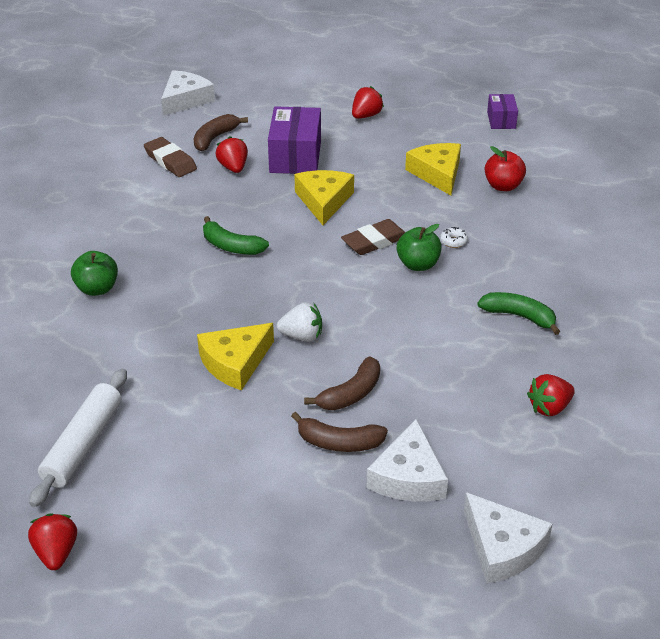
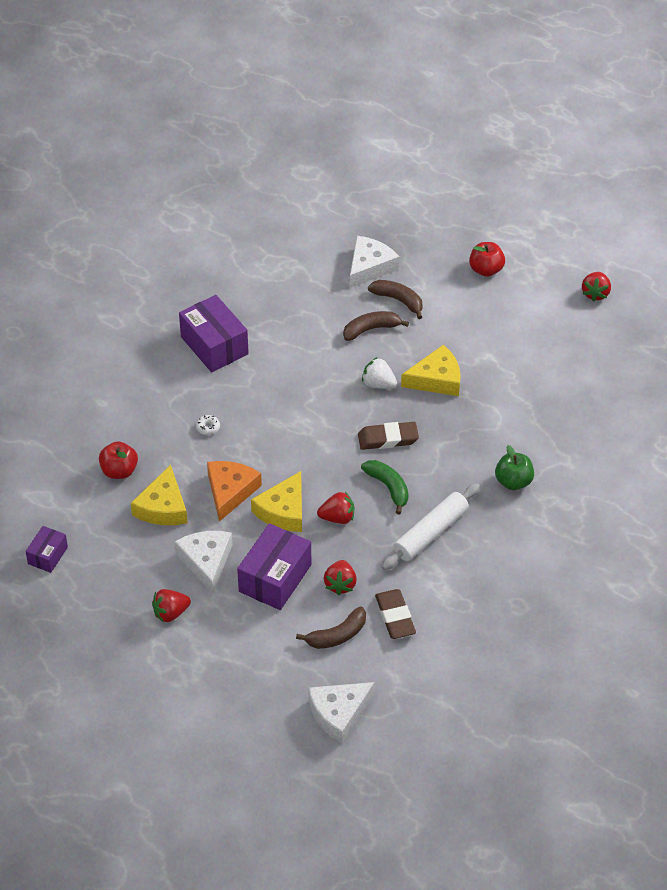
camera: 155 degrees left, 10 degrees up
white rolling pin [29,369,127,507] -> white rolling pin moved to [381,483,480,570]
brown eraser [341,219,405,255] -> brown eraser moved to [358,422,419,450]
green apple [397,224,442,271] -> none
white cheese [464,492,553,584] -> white cheese moved to [174,531,232,593]
green banana [477,292,560,335] -> purple box [179,295,249,372]
red strawberry [527,374,575,416] -> red strawberry moved to [317,491,354,524]
none -> orange cheese [207,461,262,521]
none -> red apple [469,242,505,277]

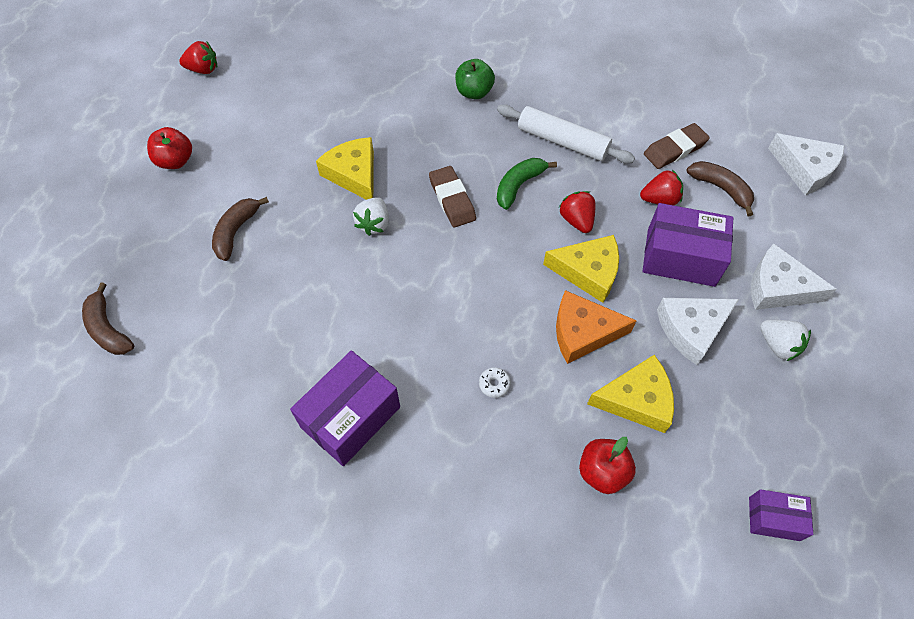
camera: 105 degrees left, 10 degrees up
red strawberry [152,589,191,623] -> white strawberry [760,320,811,361]
brown banana [343,311,409,341] -> brown banana moved to [82,282,134,355]
white cheese [350,236,399,288] -> white cheese moved to [751,243,837,310]

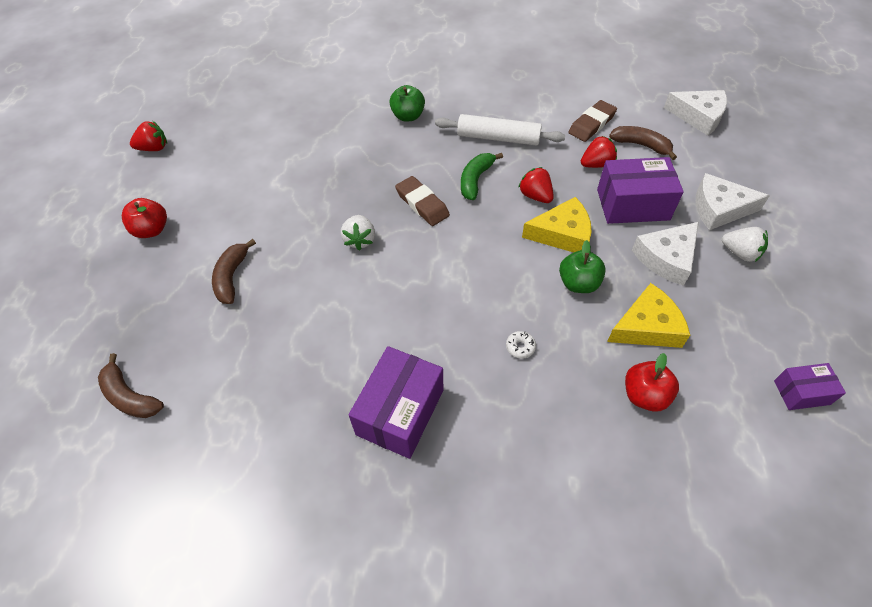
camera: 15 degrees left, 5 degrees down
yellow cheese [316,137,374,200] -> none
orange cheese [556,290,637,364] -> green apple [559,240,606,293]

